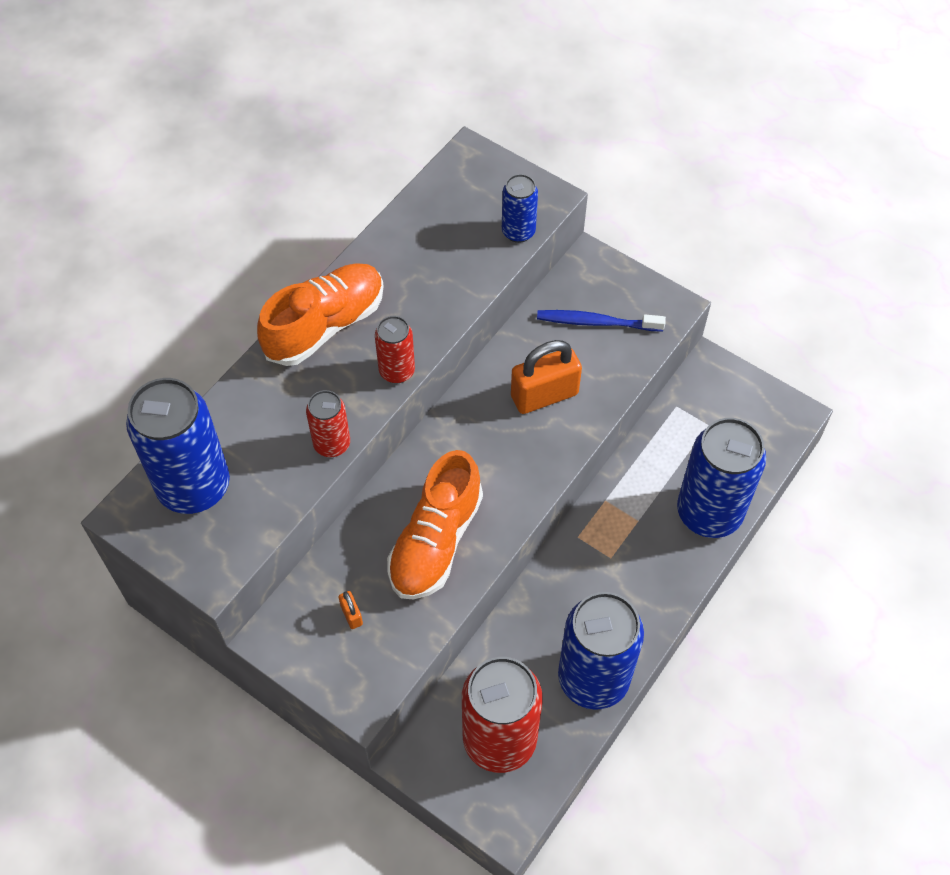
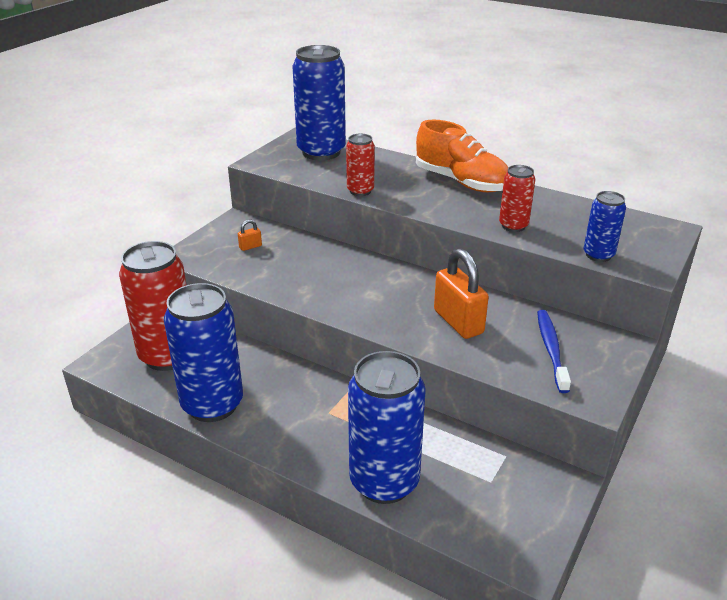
camera: 85 degrees right, 25 degrees down
red can [375,316,415,384] -> red can moved to [499,165,536,232]
orange shoe [387,450,483,600] -> none

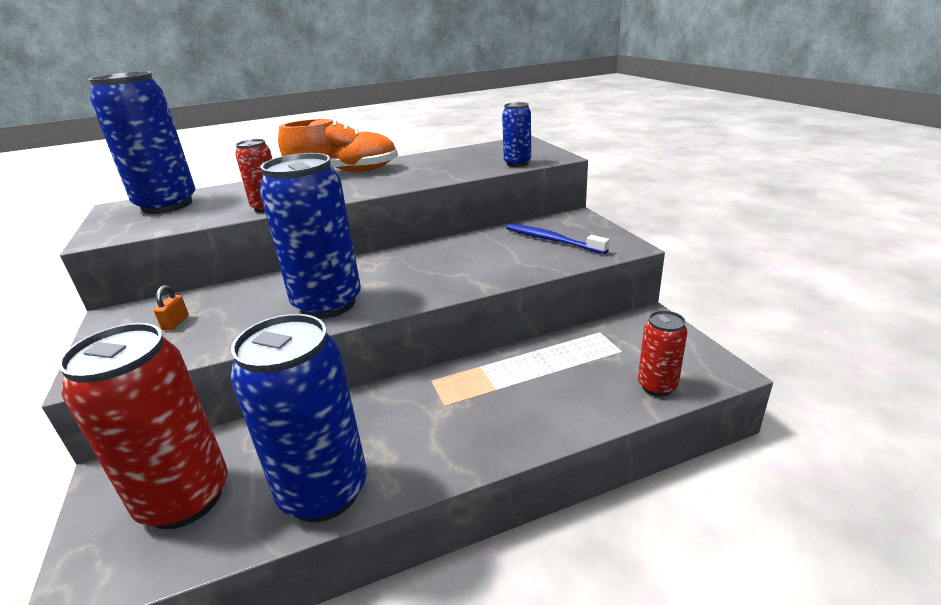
camera: 50 degrees left, 5 degrees down
blue can [348,351,426,504] -> blue can moved to [260,153,361,319]
orange padlock [434,249,489,339] -> none
red can [499,165,536,232] -> red can moved to [638,310,688,396]

